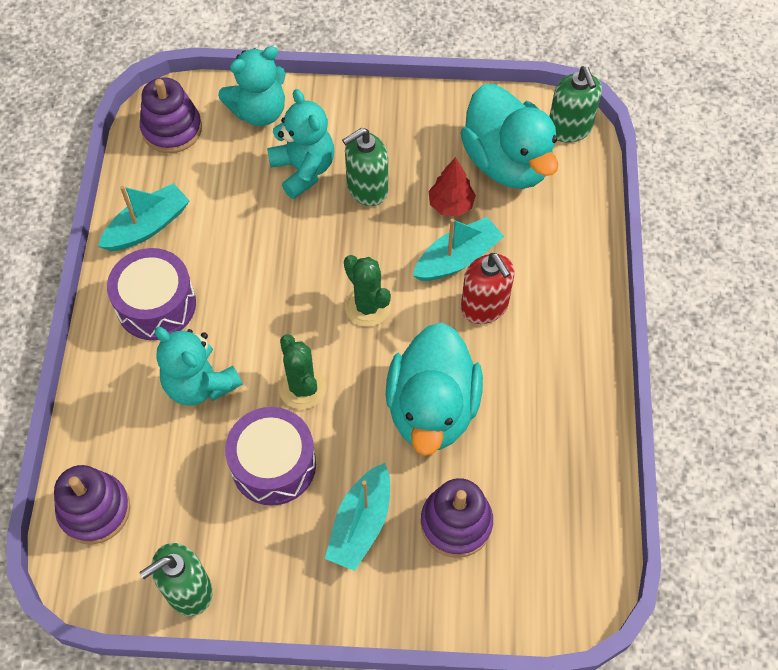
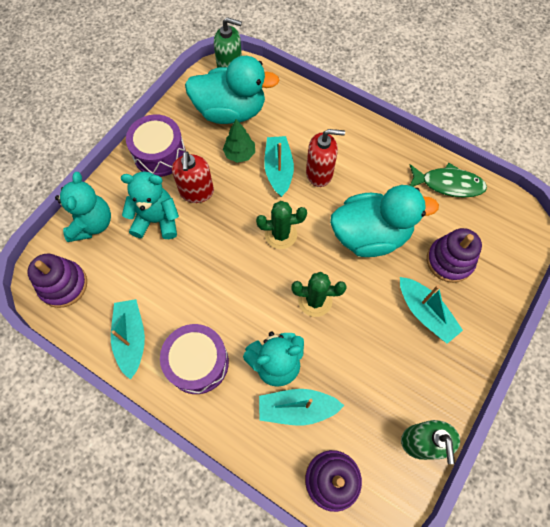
camera: 60 degrees left, 5 degrees up
purple drum [225,407,316,506] -> purple drum moved to [126,114,186,177]
green soap dispenser [342,128,388,206] -> red soap dispenser [172,151,214,203]
turquoise duck [386,323,483,456] -> turquoise duck turned 45 degrees counterclockwise [330,185,439,257]
red tree [429,157,476,217] -> green tree [223,119,255,163]
none -> turquoise boat [259,389,344,426]
none -> green fish [409,163,487,198]

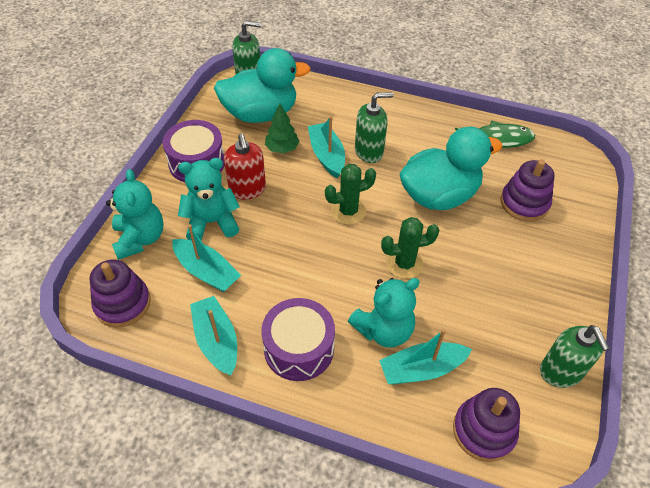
camera: 15 degrees left, 15 degrees down
red soap dispenser [306,129,345,187] -> green soap dispenser [355,92,393,163]
turquoise boat [400,277,463,344] -> turquoise boat moved to [172,224,241,292]

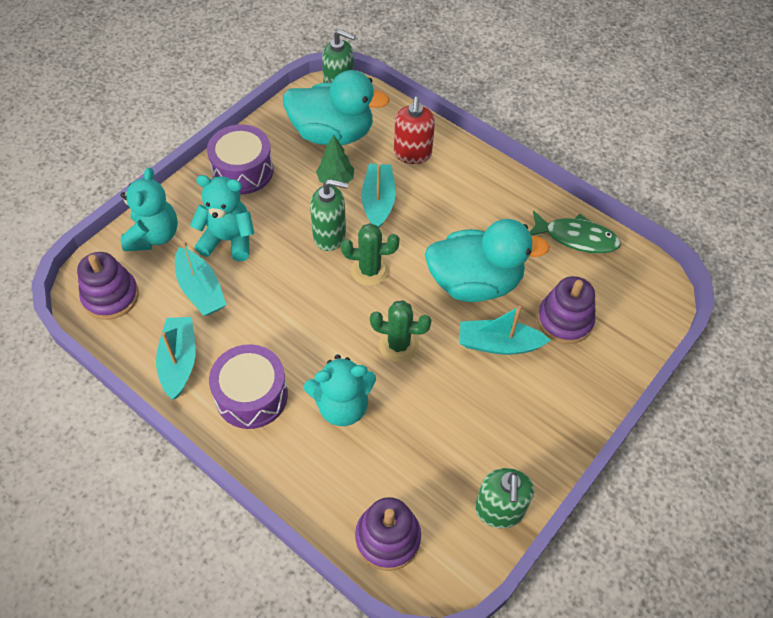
camera: 20 degrees right, 5 degrees up
red soap dispenser [224,133,266,200] -> red soap dispenser moved to [394,97,435,164]
green soap dispenser [355,92,393,163] -> green soap dispenser moved to [310,179,348,251]
turquoise boat [379,329,472,385] -> turquoise boat moved to [459,306,551,355]

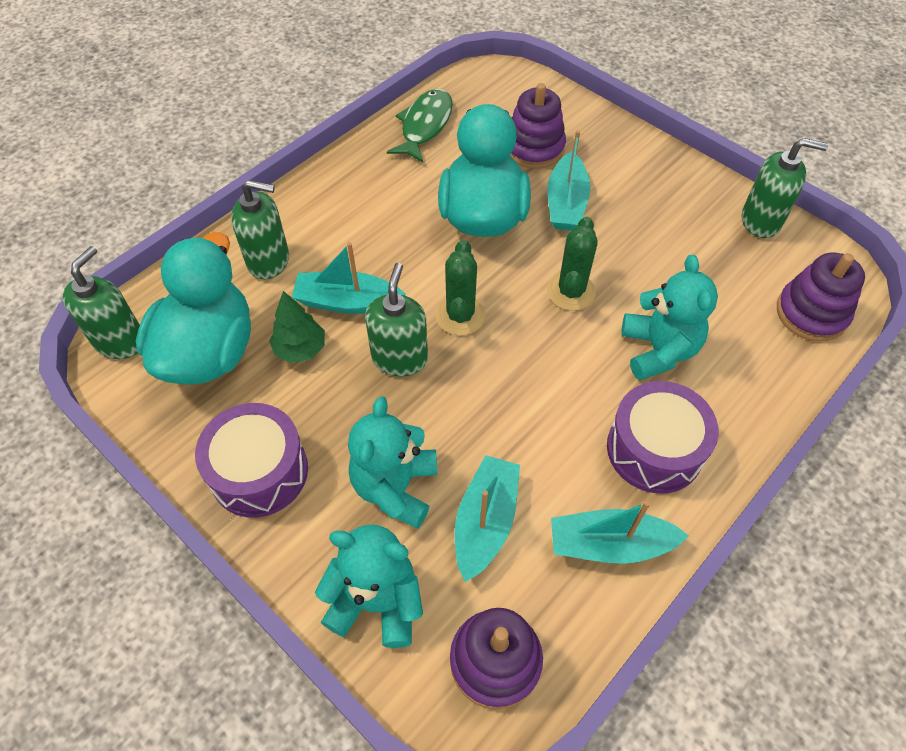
camera: 85 degrees left, 0 degrees up
turquoise boat [175,240,226,316] -> turquoise boat turned 45 degrees counterclockwise [455,455,520,582]
red soap dispenser [394,97,435,164] -> green soap dispenser [231,180,289,280]

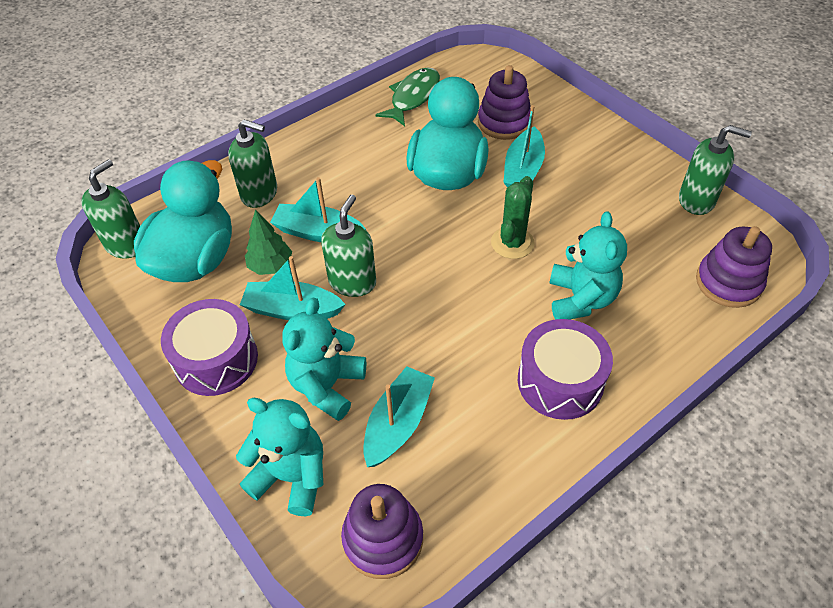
camera: 10 degrees right, 5 degrees down
green cactus [436,240,486,336] -> none
turquoise boat [551,501,689,564] -> turquoise boat moved to [240,256,346,320]

